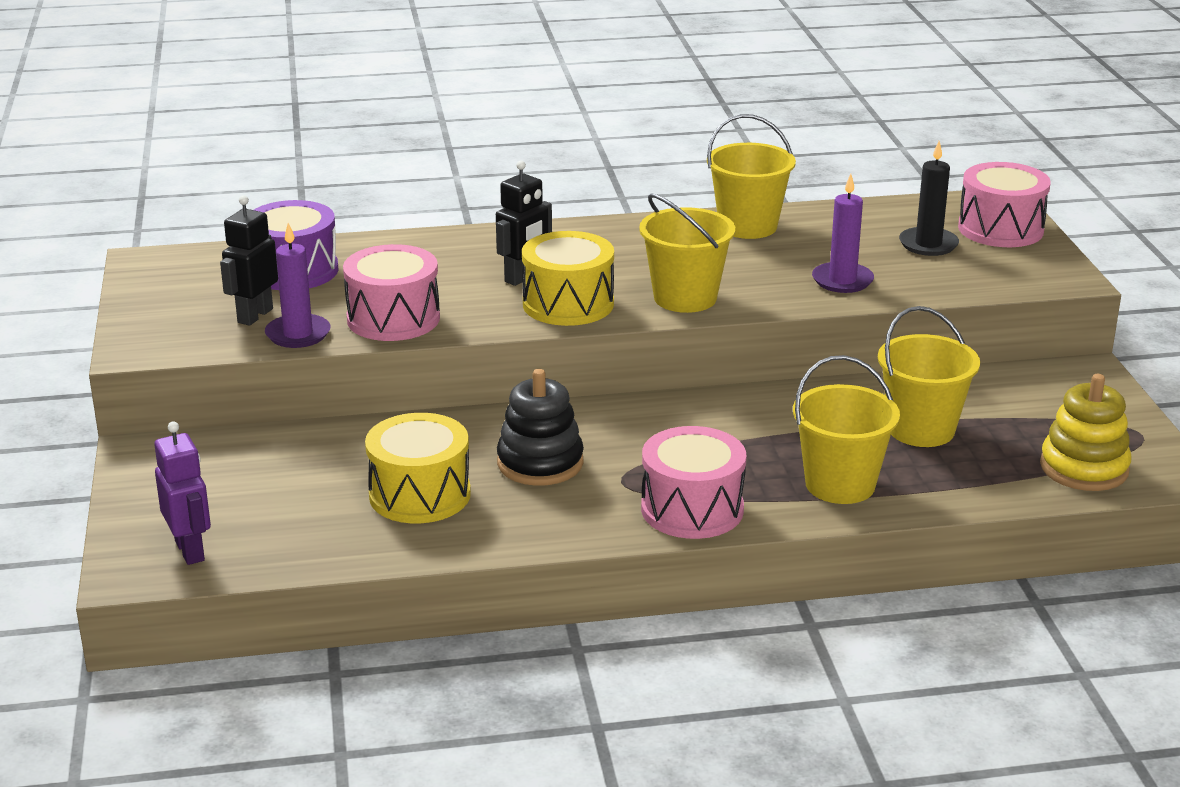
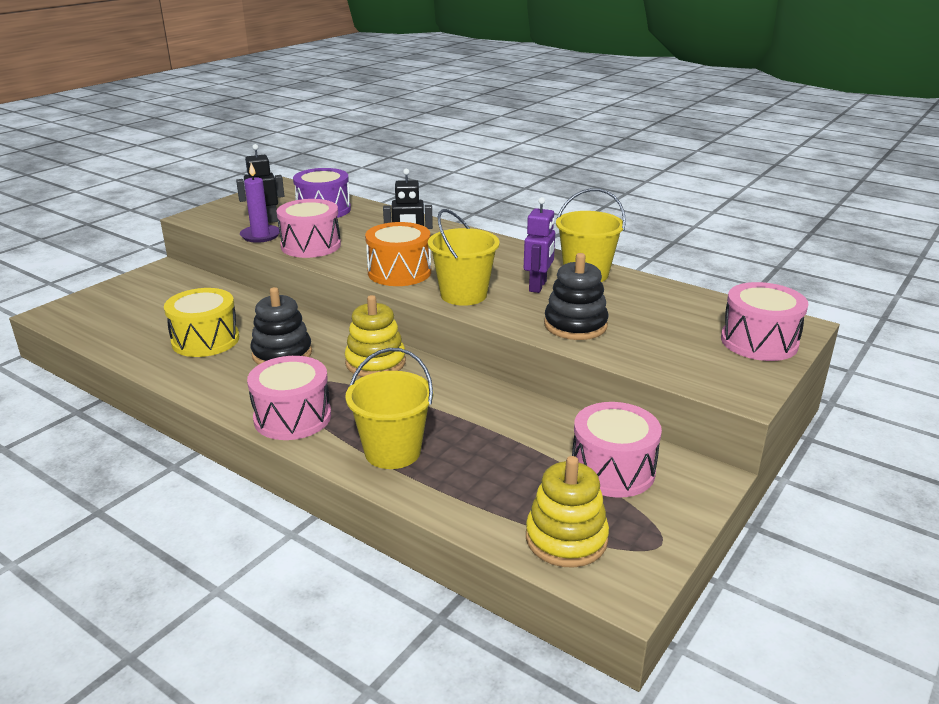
camera: 45 degrees right, 0 degrees up
purple robot [154,421,211,565] -> purple robot moved to [524,197,555,293]
yellow drum [522,231,614,326] -> orange drum [365,222,431,286]
purple candle [812,174,874,293] -> black stacking toy [544,253,609,340]
yellow bucket [878,306,980,447] -> none
black candle [899,141,959,256] -> none
none -> yellow stacking toy [345,295,406,377]
none -> pink drum [572,402,662,498]

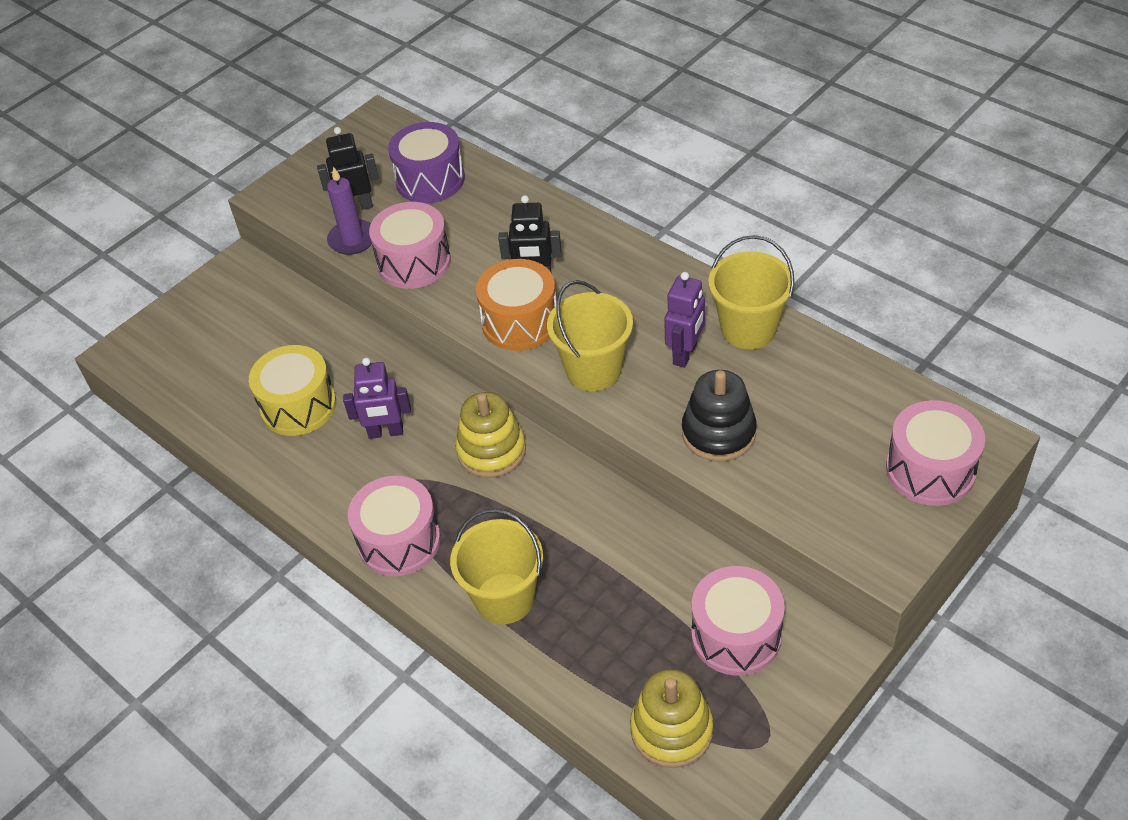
camera: 10 degrees right, 20 degrees up
black stacking toy [251,287,312,365] -> purple robot [343,358,411,439]

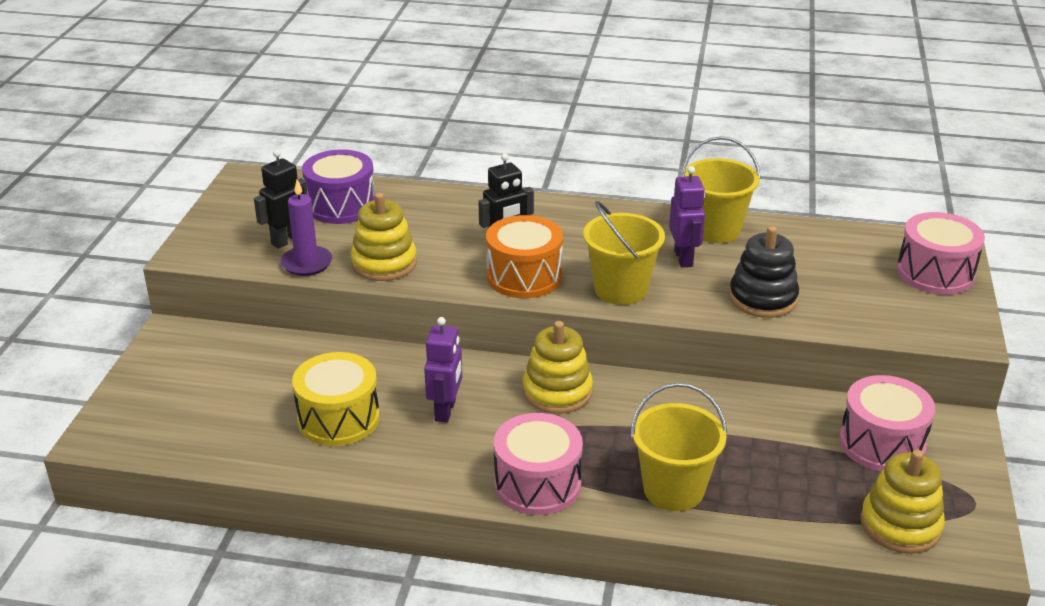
camera: 35 degrees left, 15 degrees down
purple robot [343,358,411,439] -> purple robot turned 45 degrees counterclockwise [424,317,462,423]
pink drum [369,202,451,289] -> yellow stacking toy [351,193,417,281]

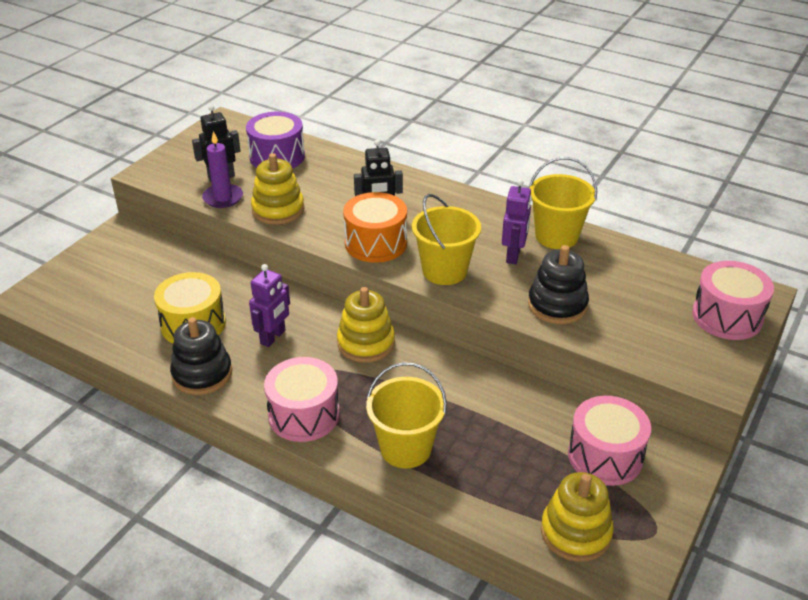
camera: 20 degrees right, 5 degrees up
none -> black stacking toy [170,317,232,395]

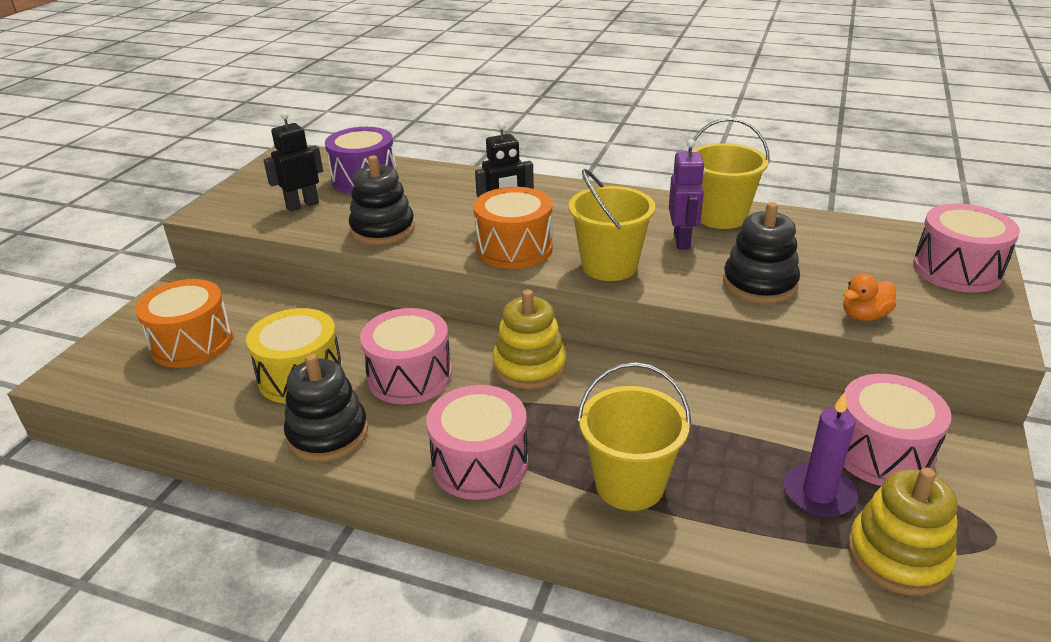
camera: 10 degrees left, 5 degrees down
purple candle [202,131,243,208] -> purple candle moved to [784,392,857,517]
purple robot [249,264,290,347] -> pink drum [360,308,452,404]
yellow stacking toy [251,153,304,225] -> black stacking toy [349,155,415,245]
none -> orange drum [135,279,233,368]
none -> orange duck [843,274,896,321]

